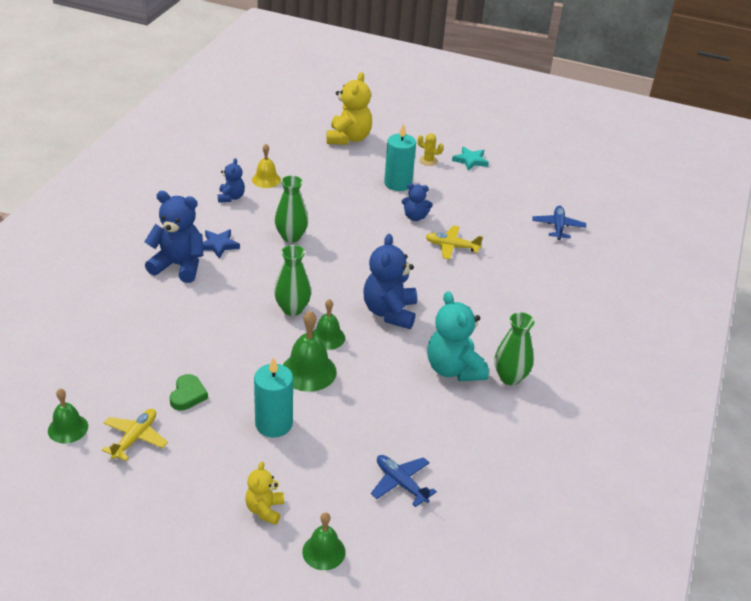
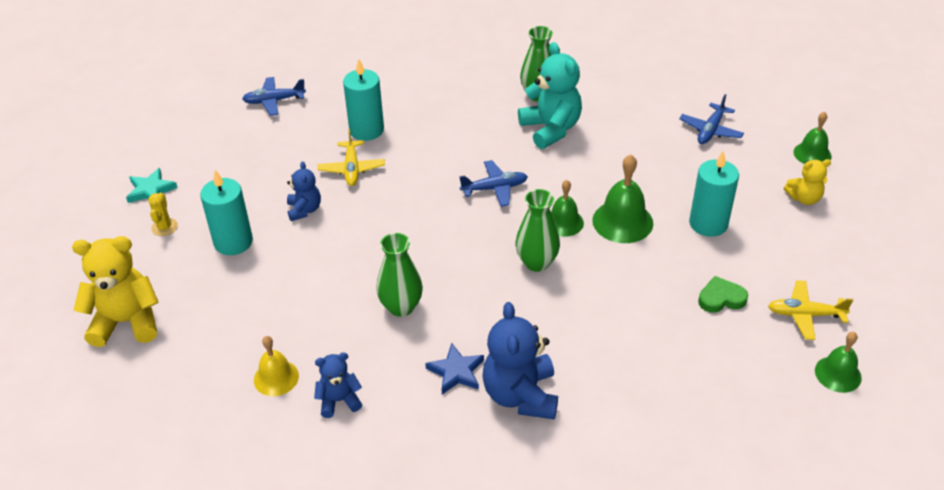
camera: 105 degrees left, 5 degrees up
blue teddy bear [363,234,417,329] -> blue plane [460,160,528,207]
turquoise teddy bear [427,291,489,381] -> turquoise teddy bear turned 75 degrees counterclockwise [518,42,582,149]
none -> turquoise candle [343,59,384,141]

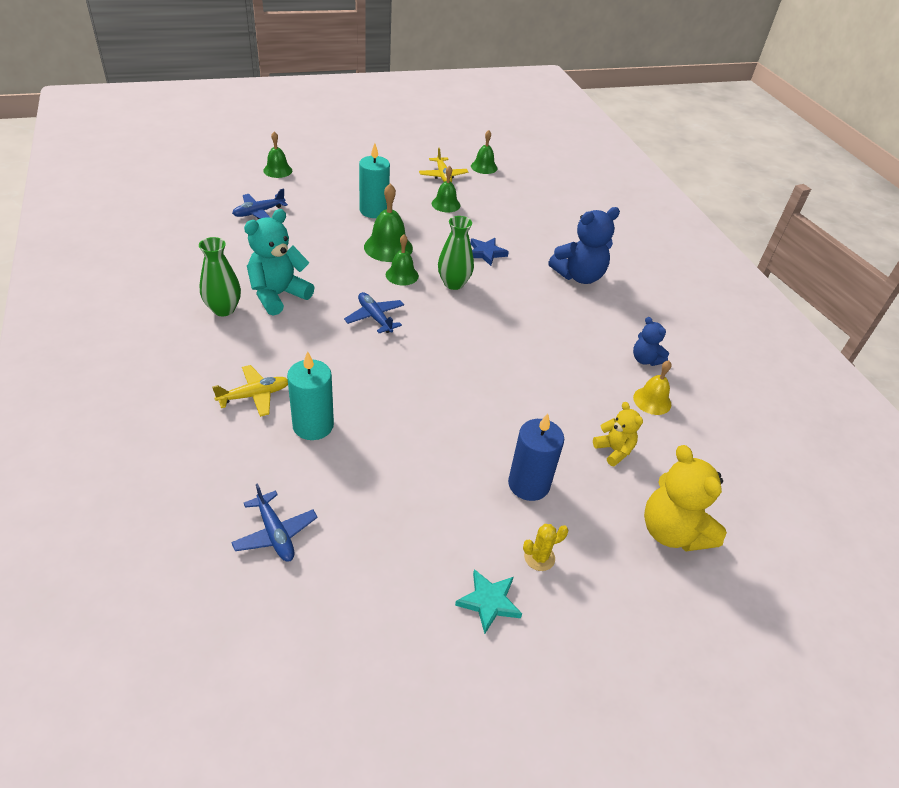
camera: 115 degrees left, 0 degrees up
turquoise candle [200,170,253,255] -> blue candle [508,413,564,501]
blue teddy bear [287,161,321,221] -> none
yellow plane [318,129,385,186] -> yellow plane moved to [212,365,288,417]
green vase [376,233,423,317] -> none
blue star [425,343,484,394] -> blue star moved to [470,238,509,266]
blue plane [679,94,744,144] -> blue plane turned 135 degrees clockwise [232,188,288,219]
green heart [698,276,748,313] -> green bell [432,165,460,212]
yellow teddy bear [784,159,831,205] -> yellow teddy bear moved to [593,402,643,466]

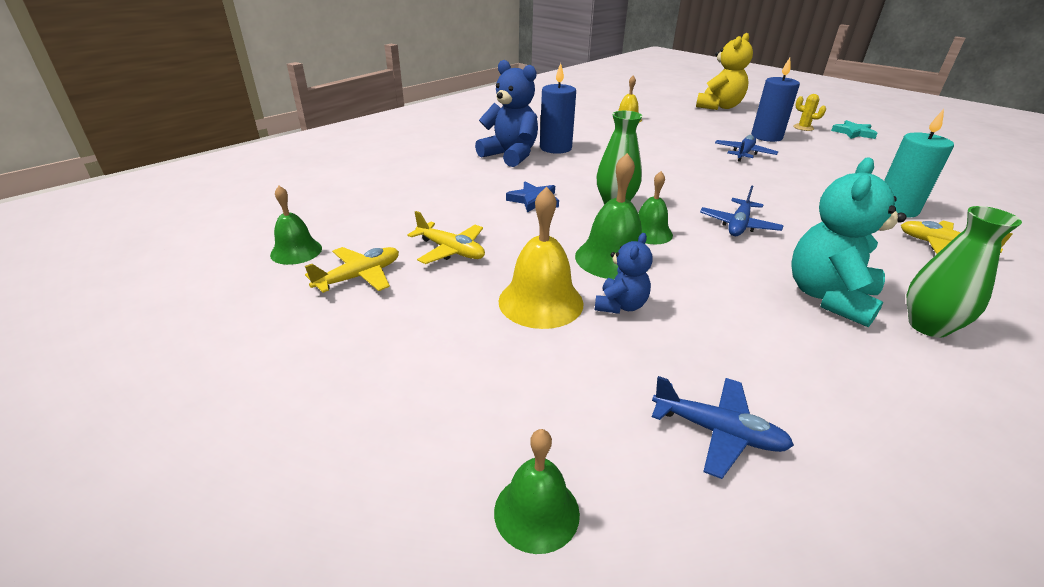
camera: 115 degrees left, 10 degrees down
blue plane [231,483,318,561] -> blue plane moved to [715,135,778,162]
turquoise teddy bear [244,209,315,316] -> turquoise teddy bear turned 105 degrees clockwise [792,158,907,327]
turquoise candle [359,143,390,218] -> yellow bell [498,187,583,329]
green bell [432,165,460,212] -> yellow plane [407,211,485,264]
yellow teddy bear [593,402,643,466] -> none
blue teddy bear [633,317,669,366] -> blue teddy bear moved to [595,233,653,314]
none -> blue candle [540,63,576,154]

